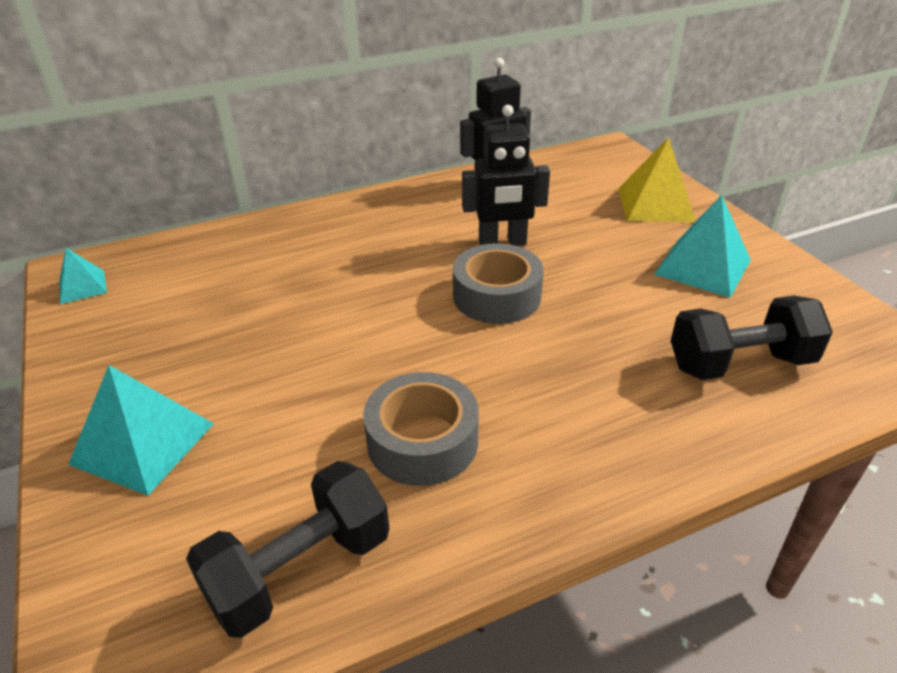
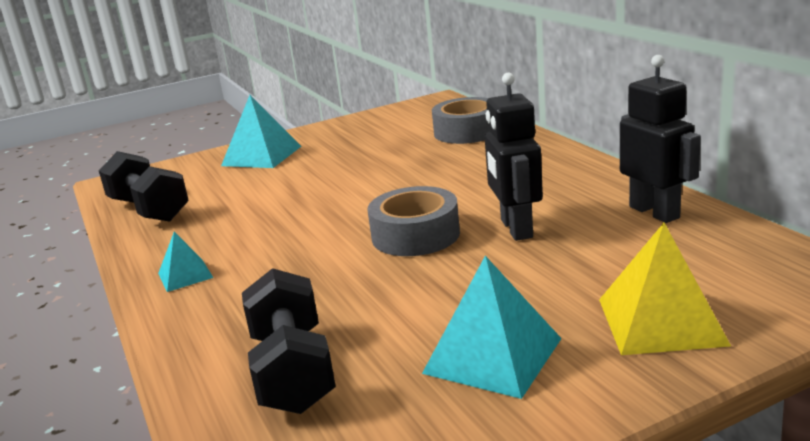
camera: 90 degrees right, 15 degrees down
turquoise pyramid [59,248,107,304] -> turquoise pyramid moved to [158,232,214,292]
grey tape [363,372,479,486] -> grey tape moved to [432,97,490,144]

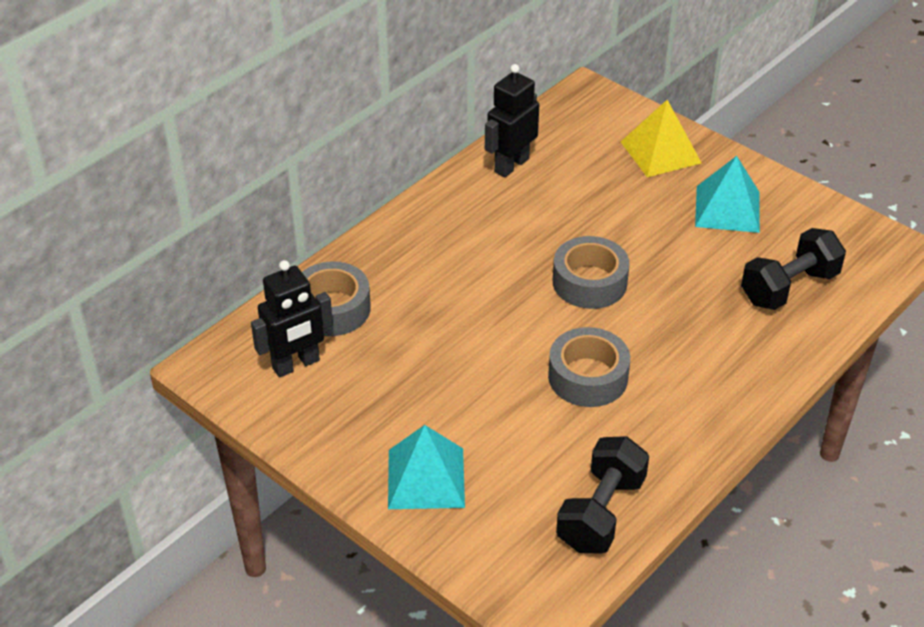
camera: 115 degrees left, 20 degrees up
turquoise pyramid [158,232,214,292] -> none
black robot [485,73,543,241] -> black robot moved to [251,260,333,377]
none -> grey tape [548,327,630,407]

